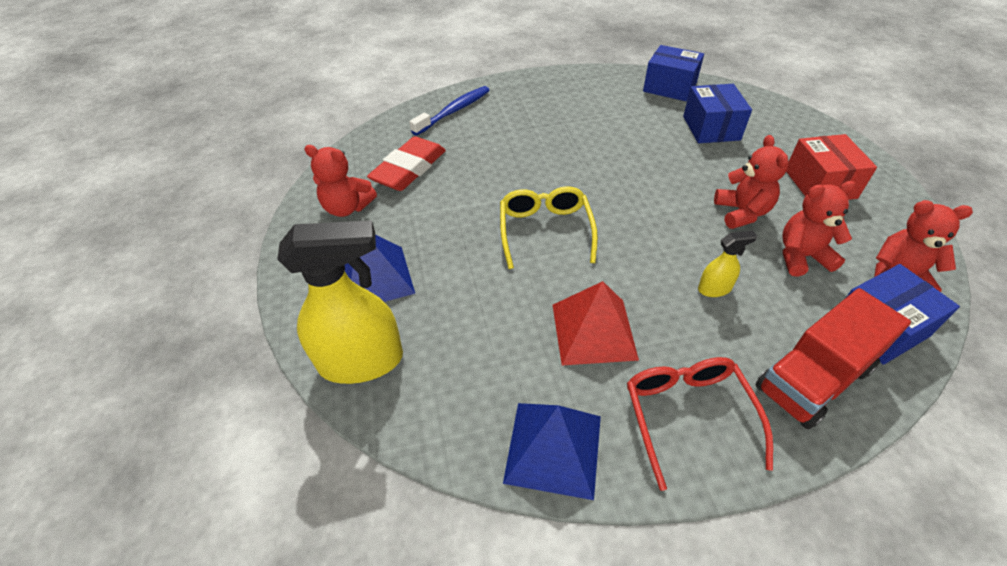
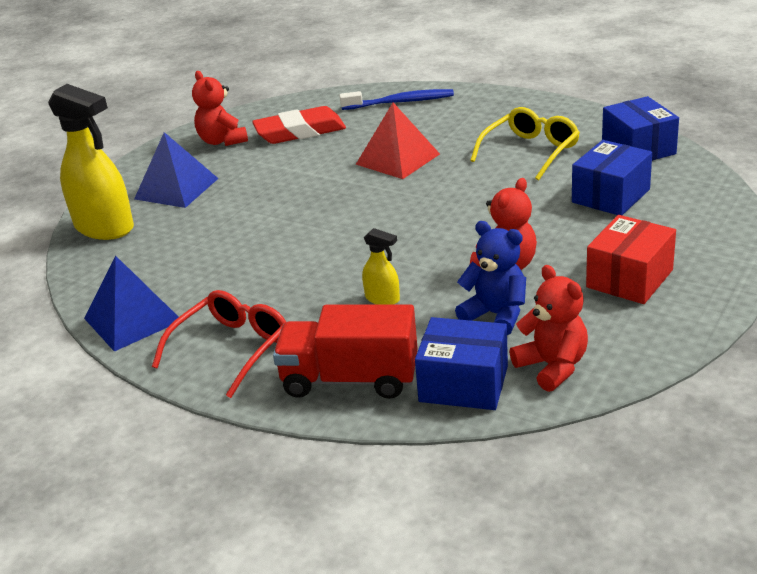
camera: 45 degrees right, 15 degrees down
yellow glasses [500,186,598,269] -> yellow glasses moved to [470,107,580,180]
red pyramid [553,281,639,365] -> red pyramid moved to [356,102,440,179]
red teddy bear [783,181,856,277] -> blue teddy bear [455,221,526,335]

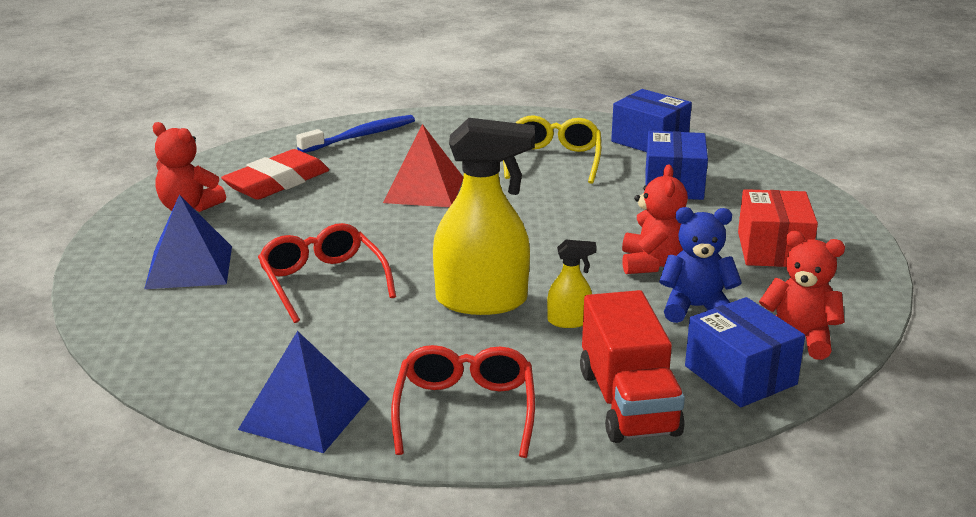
camera: 35 degrees left, 5 degrees down
yellow spray bottle [48,84,134,240] -> yellow spray bottle moved to [433,118,535,315]
red truck [273,304,418,399] -> red truck turned 75 degrees counterclockwise [580,290,685,443]
blue box [415,317,508,410] -> blue box turned 75 degrees clockwise [685,297,805,407]
none -> red glasses [258,223,396,323]

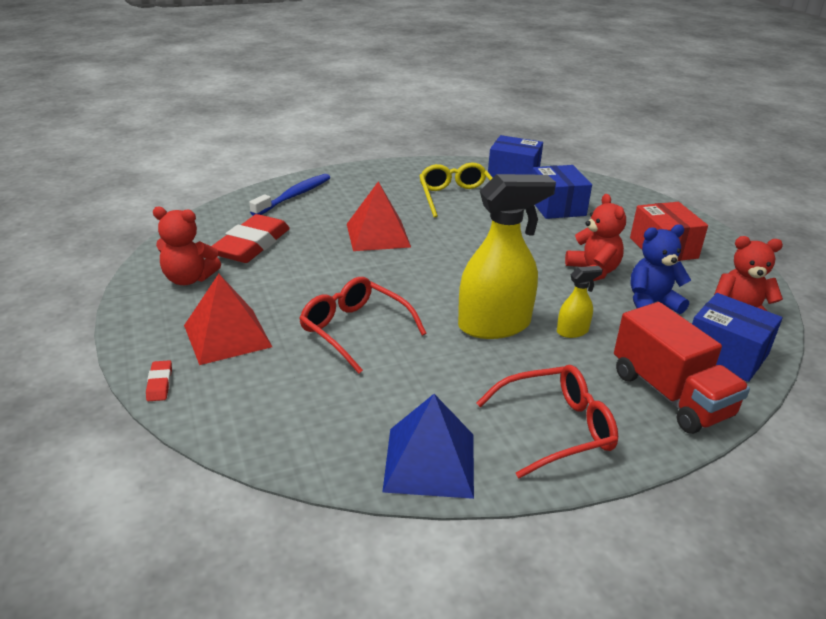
camera: 20 degrees left, 5 degrees up
blue pyramid [144,194,232,289] -> red pyramid [184,274,272,365]
red glasses [391,345,535,458] -> red glasses turned 90 degrees clockwise [476,365,618,478]
none -> red eraser [146,360,172,401]

